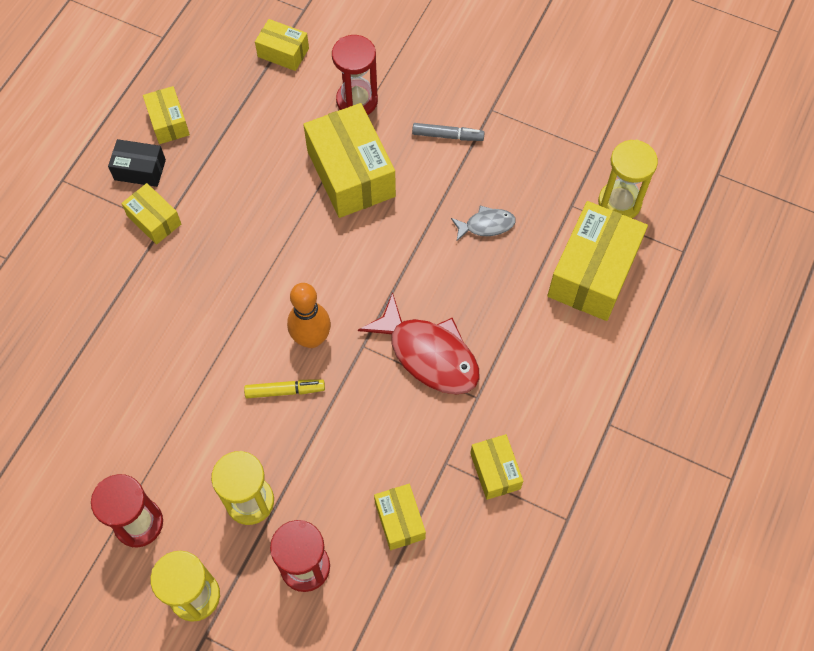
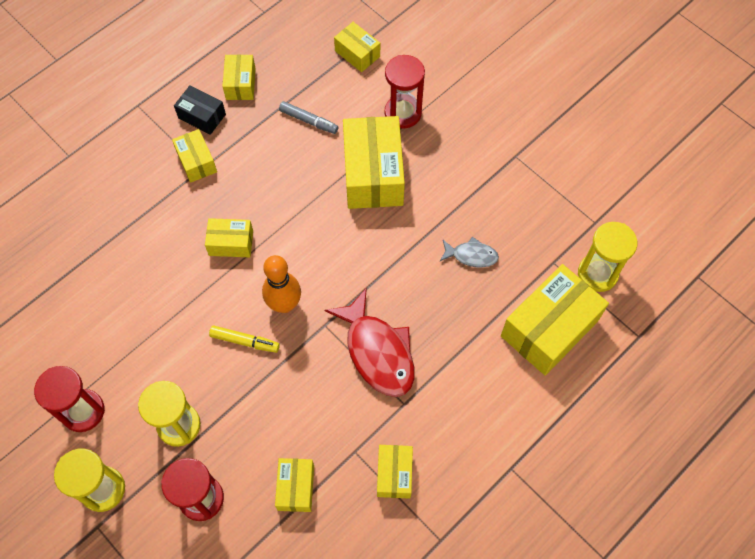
camera: 20 degrees right, 0 degrees up
grey marker [412,123,485,141] -> grey marker moved to [279,101,338,134]
none -> yellow box [205,218,253,257]

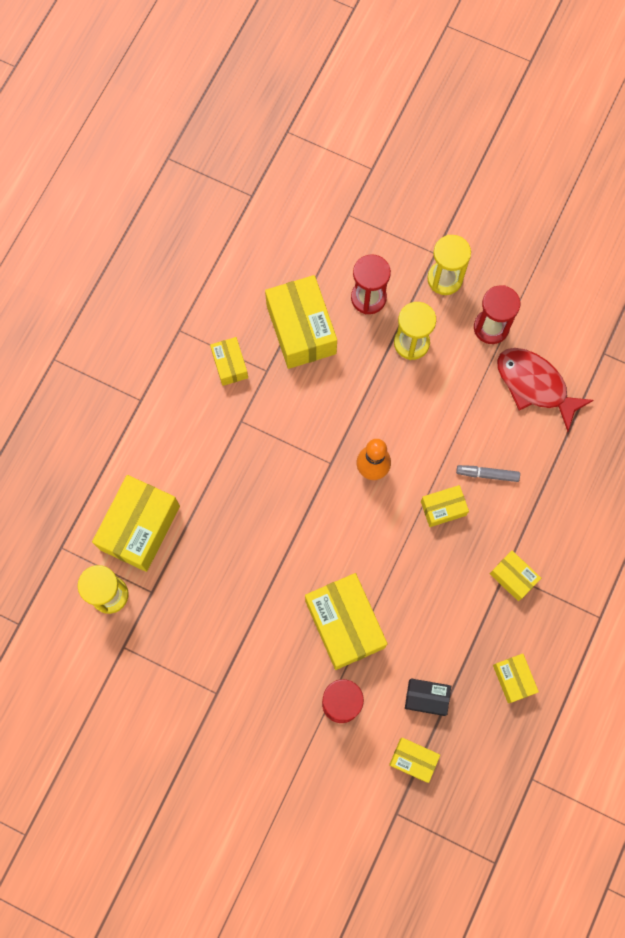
camera: 160 degrees right, 10 degrees up
black box [174,85,226,135] -> black box moved to [405,678,451,716]
yellow marker [209,325,280,353] -> none
yellow box [275,458,314,512] -> yellow box [265,275,337,369], size x1.90
grey marker [279,101,338,134] -> grey marker moved to [456,465,520,482]
red fish [325,288,415,397] -> red fish moved to [497,348,594,432]
grey fish [440,237,499,268] -> none

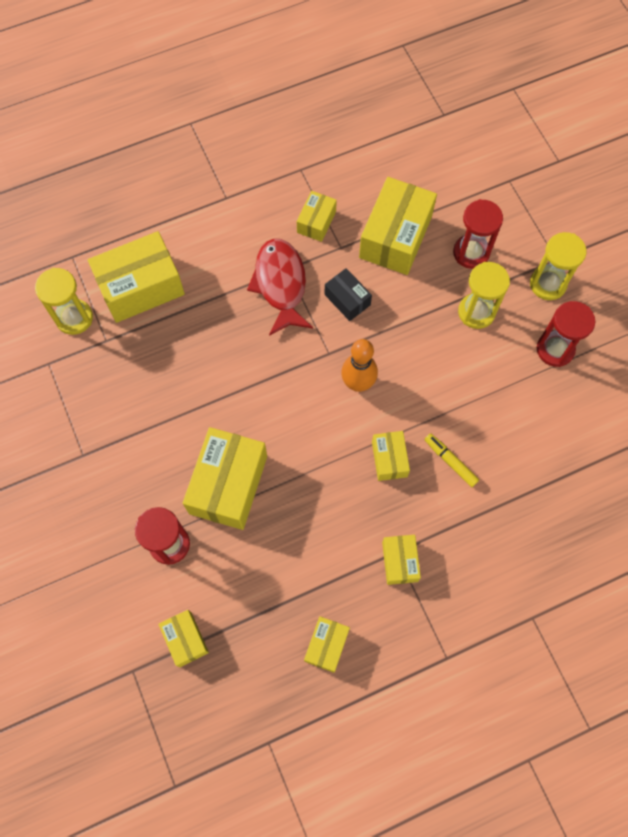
camera: 40 degrees right, 5 degrees down
black box [405,678,451,716] -> black box moved to [324,268,372,321]
yellow box [421,485,469,527] -> yellow box turned 60 degrees clockwise [372,431,410,481]
grey marker [456,465,520,482] -> yellow marker [425,434,479,487]
red fish [497,348,594,432] -> red fish moved to [247,238,313,336]

